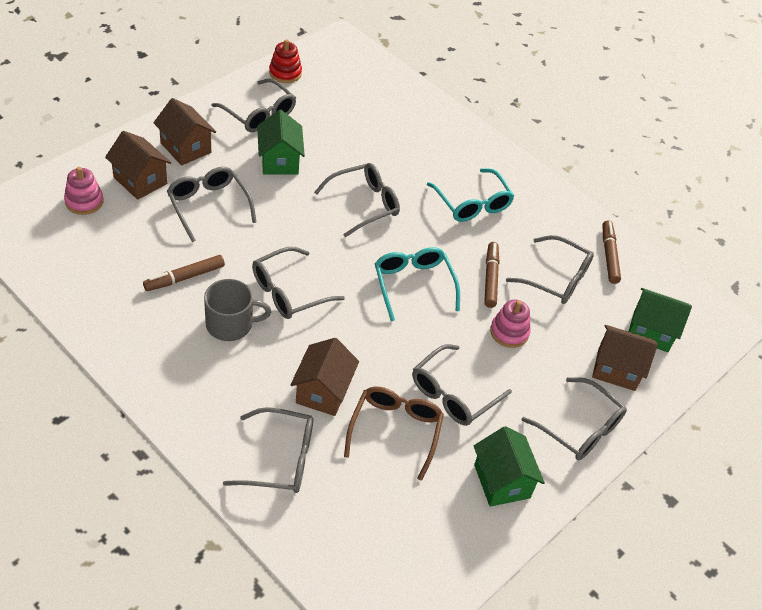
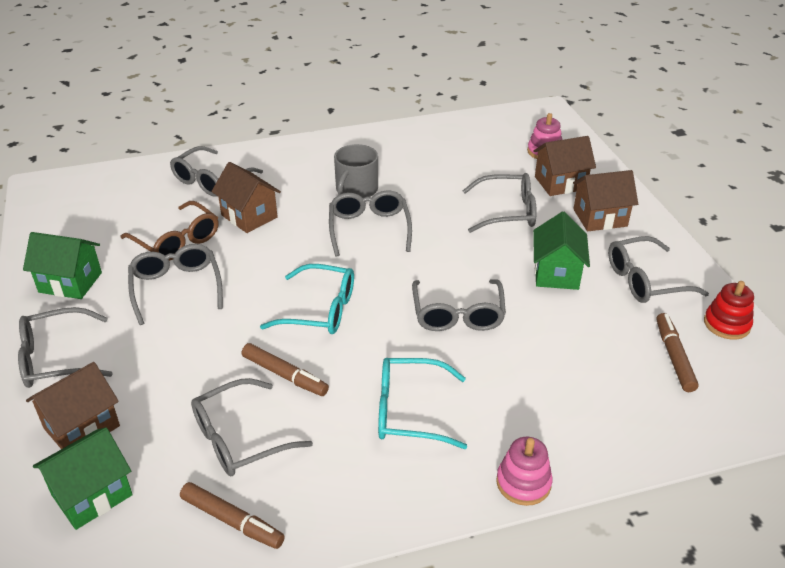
camera: 125 degrees right, 10 degrees down
brown marker [143,255,225,291] -> brown marker moved to [656,313,699,392]
green house [257,110,305,175] -> green house turned 75 degrees clockwise [533,211,590,290]
pink stacking toy [490,300,531,348] -> pink stacking toy moved to [496,437,553,506]

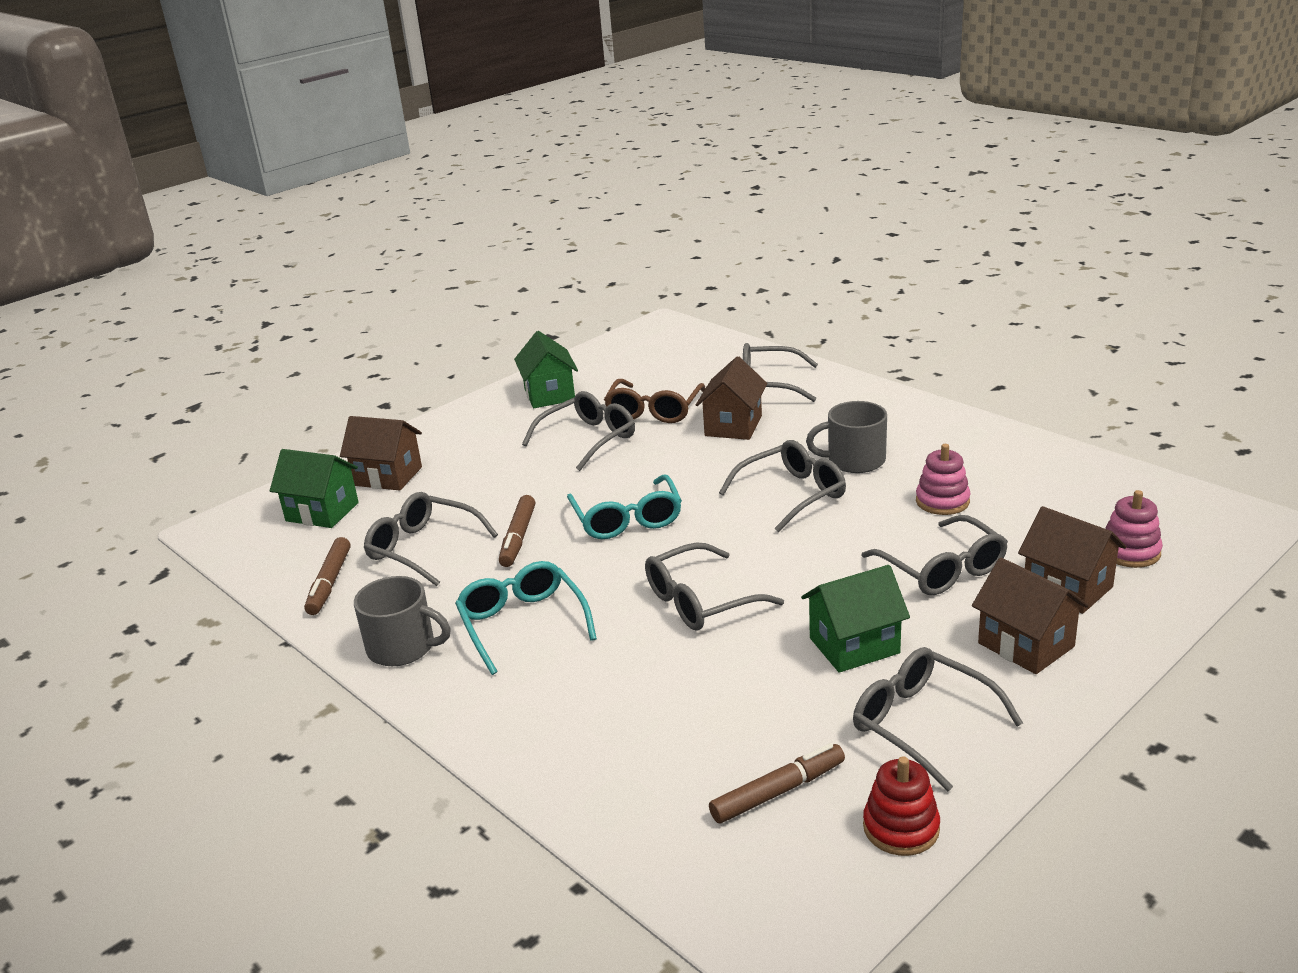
camera: 65 degrees right, 10 degrees down
grey glasses [18,307,113,388] -> none
pink stacking toy [496,437,553,506] -> pink stacking toy moved to [916,444,970,515]
none -> grey mug [354,576,451,666]

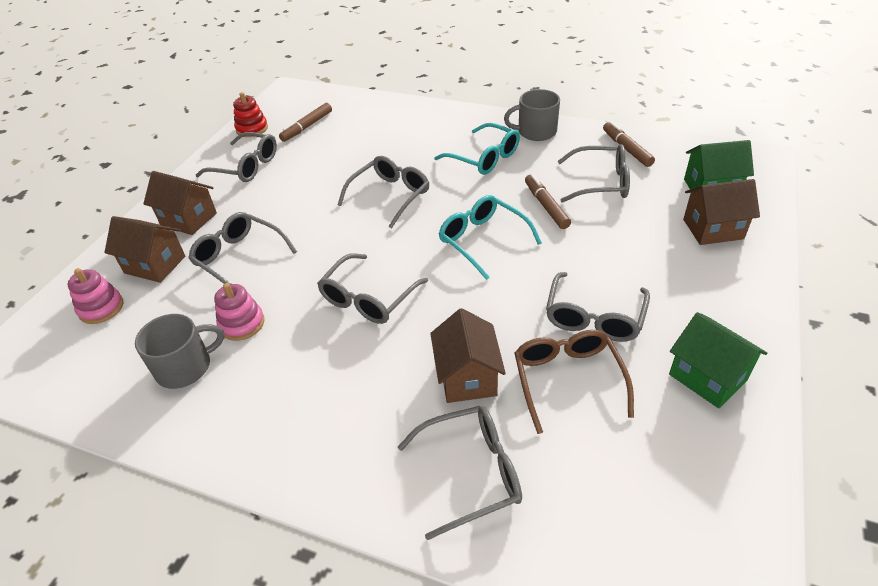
camera: 155 degrees right, 15 degrees up
green house [801,565,910,673] -> none
grey mug [806,401,887,473] -> grey mug moved to [135,314,224,389]

